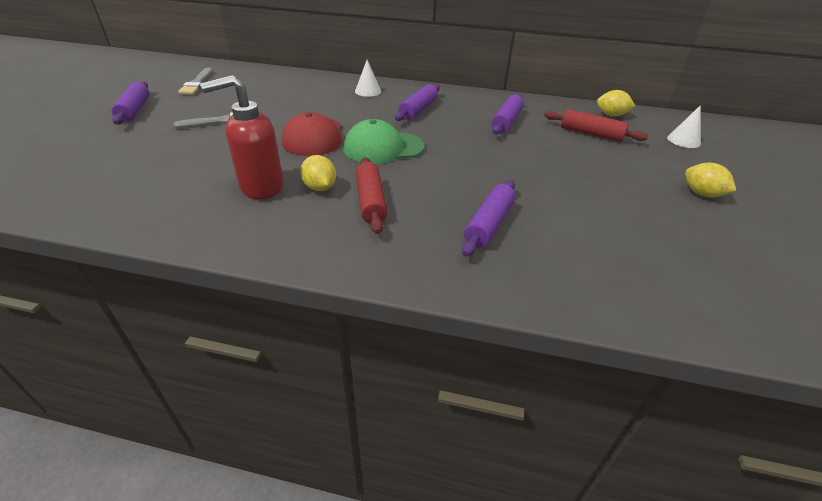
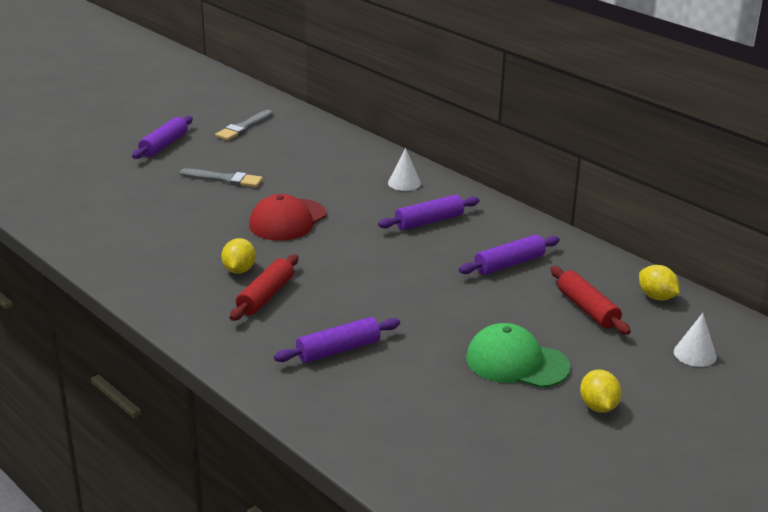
camera: 35 degrees right, 10 degrees down
red soap dispenser [200,75,284,199] -> none
green cap [344,119,424,164] -> green cap moved to [466,323,571,388]

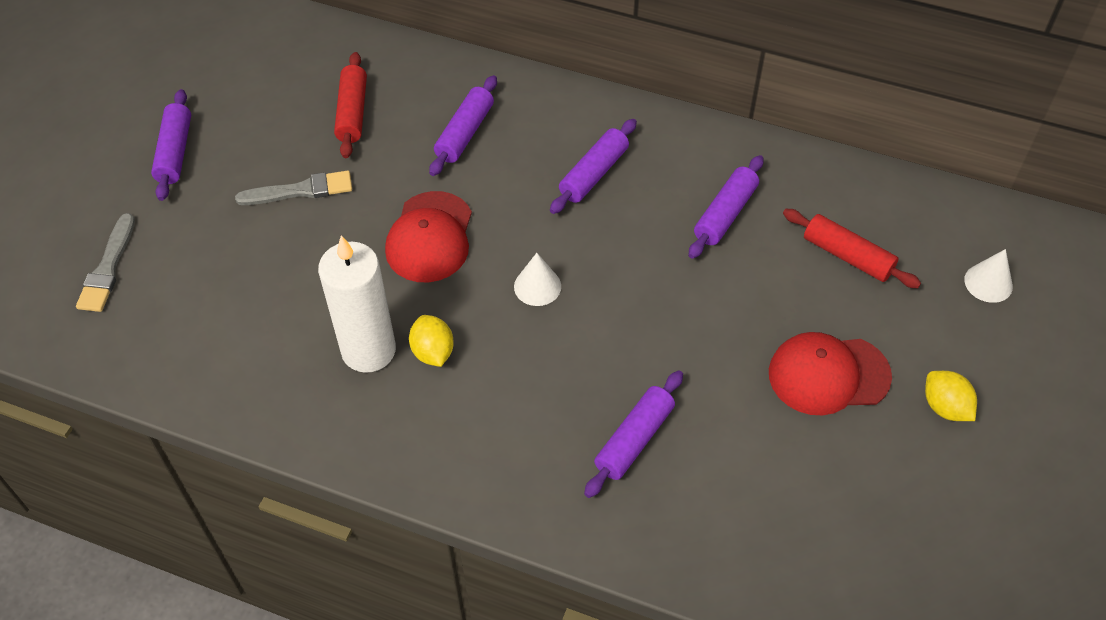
camera: 25 degrees left, 25 degrees up
grey brush [215,110,273,141] -> grey brush moved to [76,213,135,312]
red rolling pin [230,255,298,321] -> red rolling pin moved to [334,52,367,158]
white cone [388,148,421,191] -> white cone moved to [514,253,561,306]
green cap [466,323,571,388] -> red cap [769,332,892,415]
yellow lemon [639,265,680,300] -> none
none -> white candle [318,235,396,373]
none -> purple rolling pin [429,75,497,176]

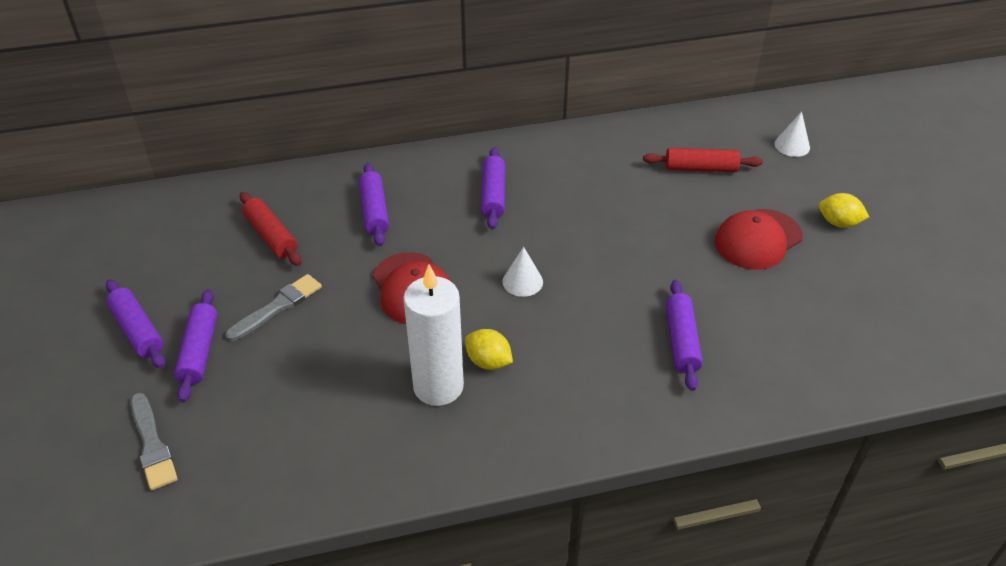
camera: 35 degrees left, 10 degrees down
purple rolling pin [688,155,764,259] -> purple rolling pin moved to [174,289,217,403]

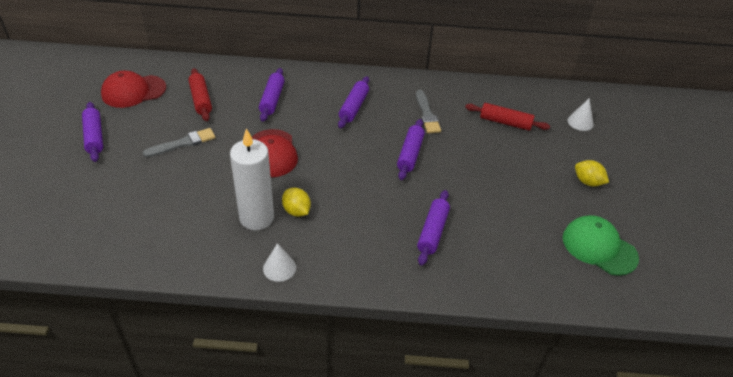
camera: 15 degrees right, 0 degrees up
grey brush [131,393,178,490] -> grey brush moved to [416,90,441,133]
purple rolling pin [174,289,217,403] -> purple rolling pin moved to [397,119,425,180]
white cone [503,247,543,297] -> white cone moved to [263,243,296,282]
red cap [715,209,803,270] -> red cap moved to [101,71,166,108]
none -> green cap [563,215,639,276]

